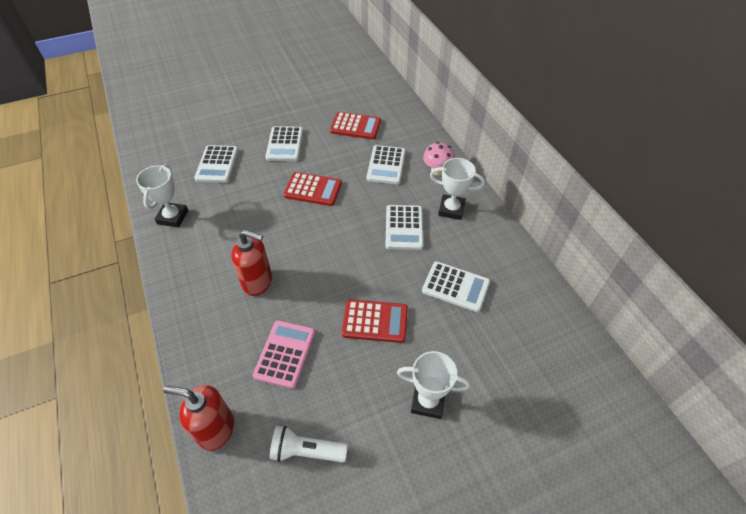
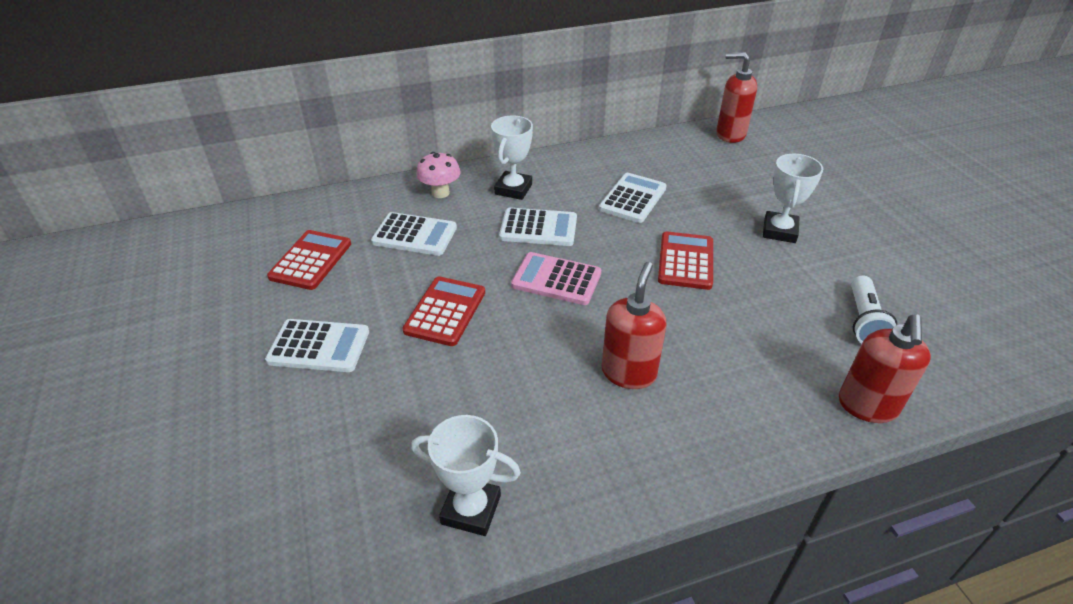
camera: 85 degrees left, 10 degrees down
white calculator [194,145,238,183] -> none
pink calculator [253,320,315,389] -> pink calculator moved to [511,252,601,305]
none -> red soap dispenser [716,52,757,143]

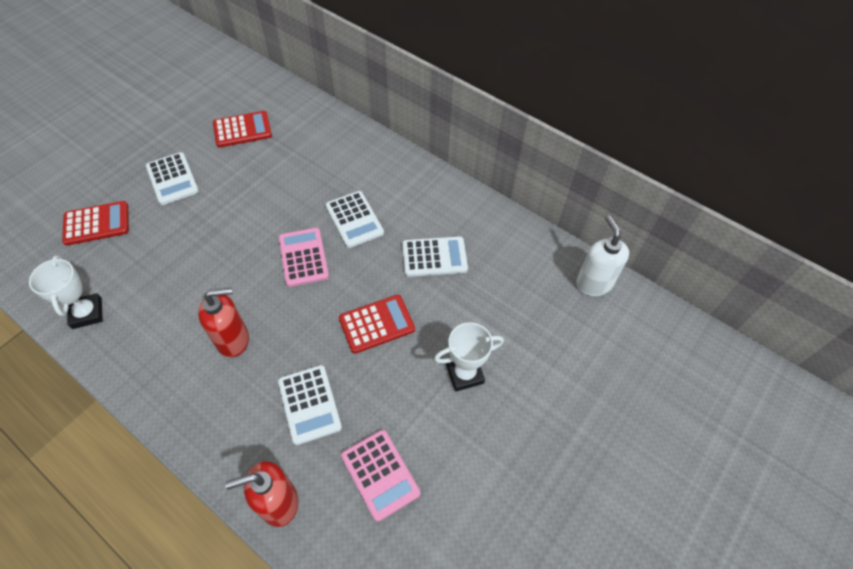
camera: 55 degrees right, 15 degrees up
white calculator [371,212,457,256] -> white calculator moved to [278,365,342,445]
red calculator [402,276,485,346] -> red calculator moved to [62,201,129,246]
pink mushroom [416,152,461,198] -> none
white trophy [491,116,533,200] -> none
red soap dispenser [716,52,757,143] -> white soap dispenser [576,216,629,296]
white flashlight [851,276,897,344] -> pink calculator [341,430,420,522]

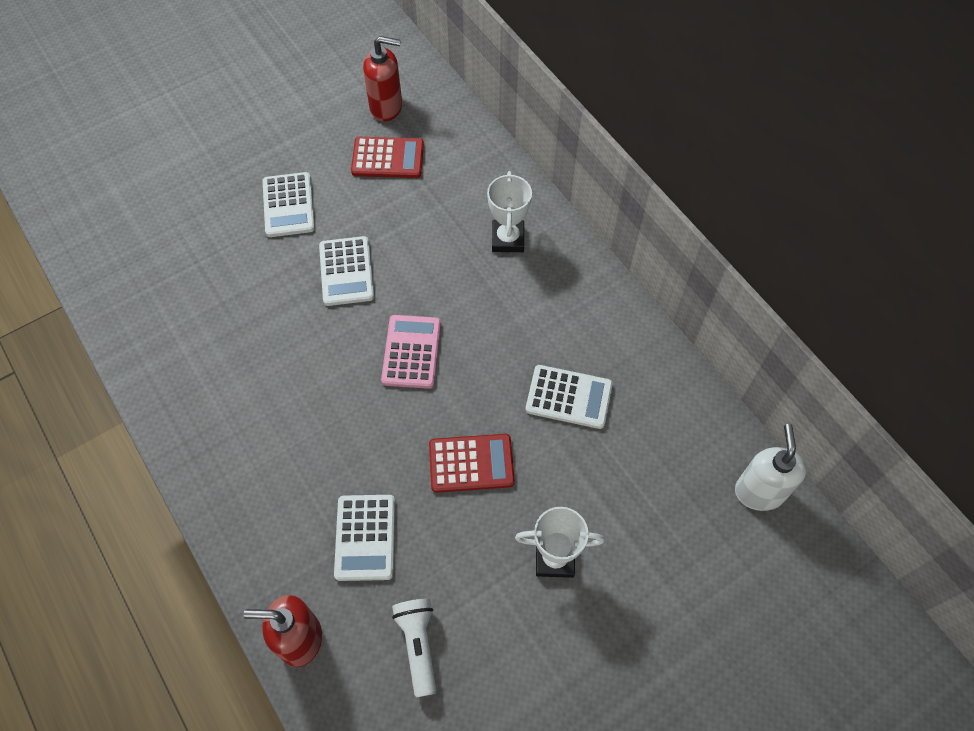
camera: 20 degrees right, 5 degrees up
white trophy [29,256,103,329] -> white trophy moved to [487,171,532,252]
red calculator [62,201,129,246] -> none
red soap dispenser [198,288,249,358] -> red soap dispenser moved to [363,36,402,122]
white calculator [325,191,384,248] -> white calculator moved to [319,236,374,306]
pink calculator [341,430,420,522] -> white flashlight [392,598,436,697]

